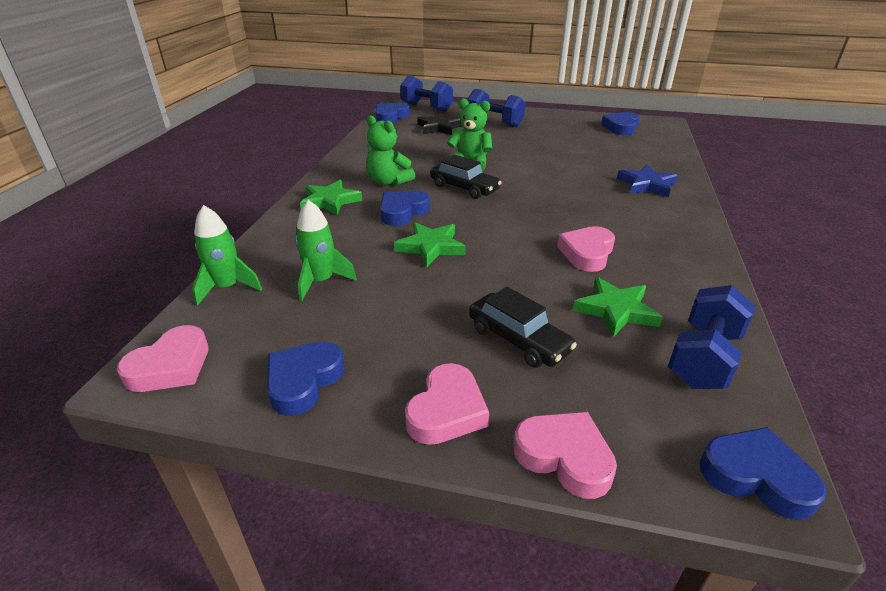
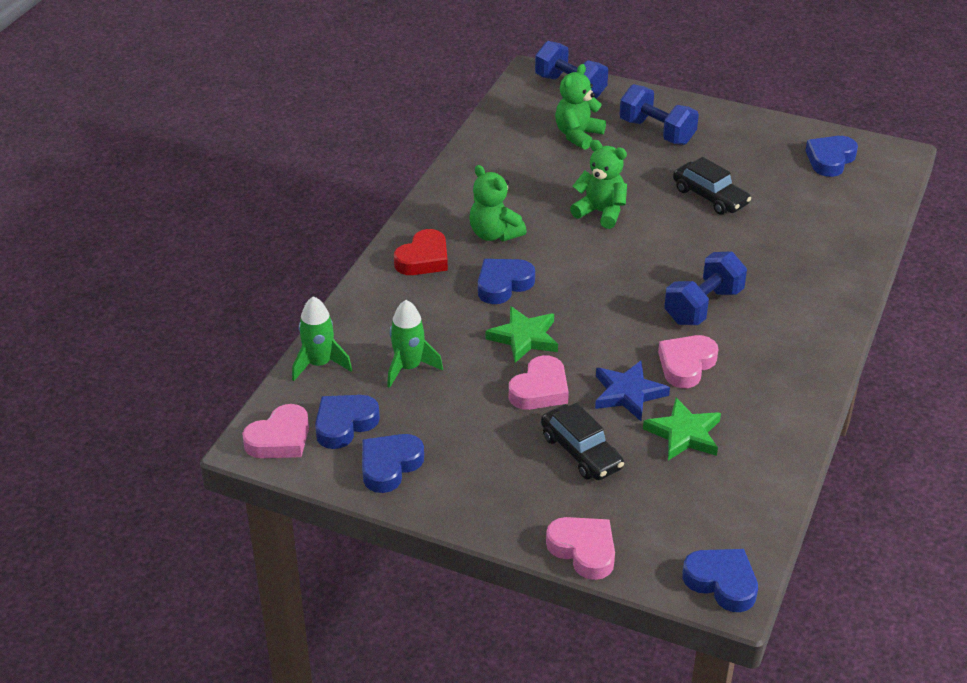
camera: 10 degrees right, 5 degrees up
green star [300,180,362,216] -> red heart [394,229,448,275]
blue heart [376,103,410,123] -> blue heart moved to [315,395,380,449]
pink heart [405,363,489,445] -> pink heart moved to [509,355,569,410]
black star [417,113,462,135] -> green teddy bear [555,64,606,150]
black car [430,154,502,199] -> black car moved to [673,157,751,215]
blue star [617,165,678,197] -> blue star moved to [595,361,670,421]
blue dumbbell [668,285,756,389] -> blue dumbbell moved to [664,251,747,325]

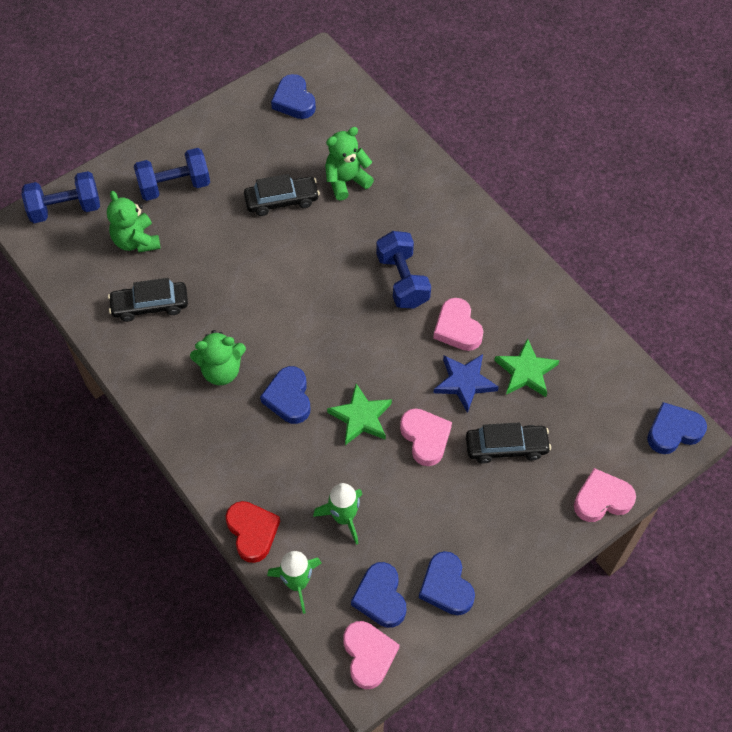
camera: 60 degrees left, 20 degrees up
red heart [394,229,448,275] -> red heart moved to [225,501,280,563]
green teddy bear [570,140,627,229] -> green teddy bear moved to [325,127,374,201]
none -> black car [108,278,188,322]

